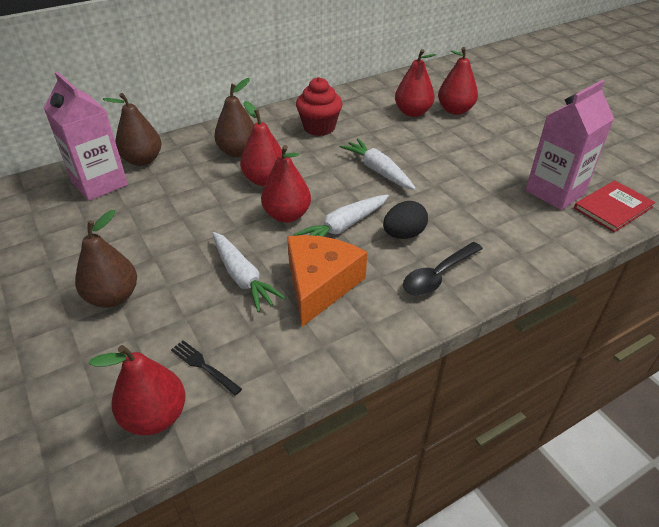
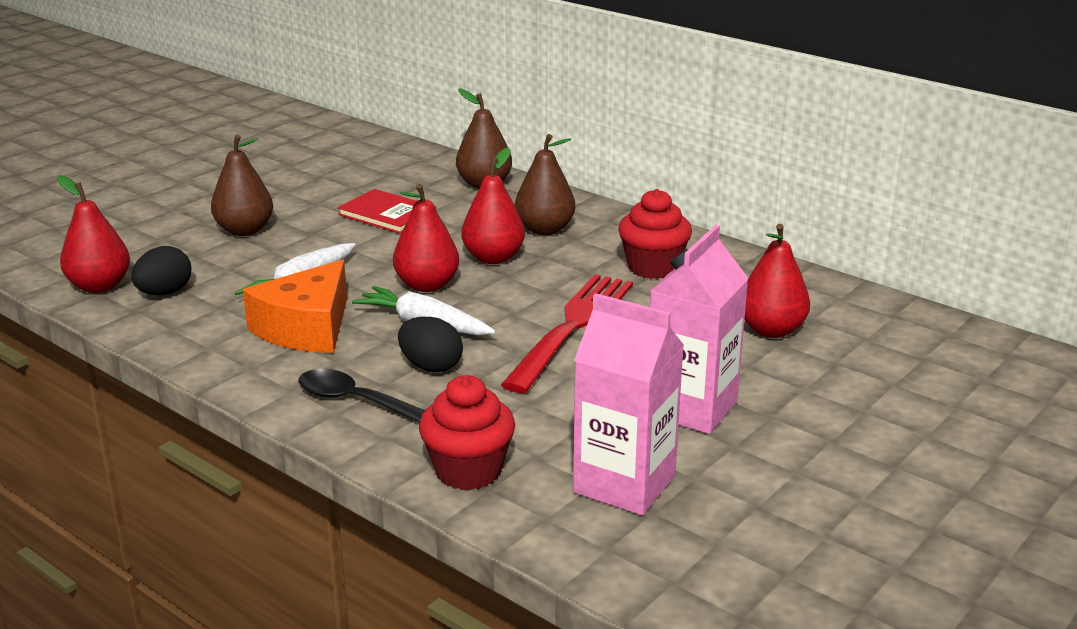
camera: 70 degrees right, 15 degrees down
pink carton [44,71,128,201] -> pink carton moved to [650,225,749,434]
black fork [171,340,242,396] -> black egg [131,246,191,295]
orange cheese [287,235,367,327] -> orange cheese turned 120 degrees clockwise [243,260,347,353]
white carrot [340,138,416,190] -> red fork [501,274,633,393]
red pear [438,47,478,115] -> none
red book [574,180,656,232] -> red book moved to [338,189,436,234]
none -> red cupcake [419,375,515,490]

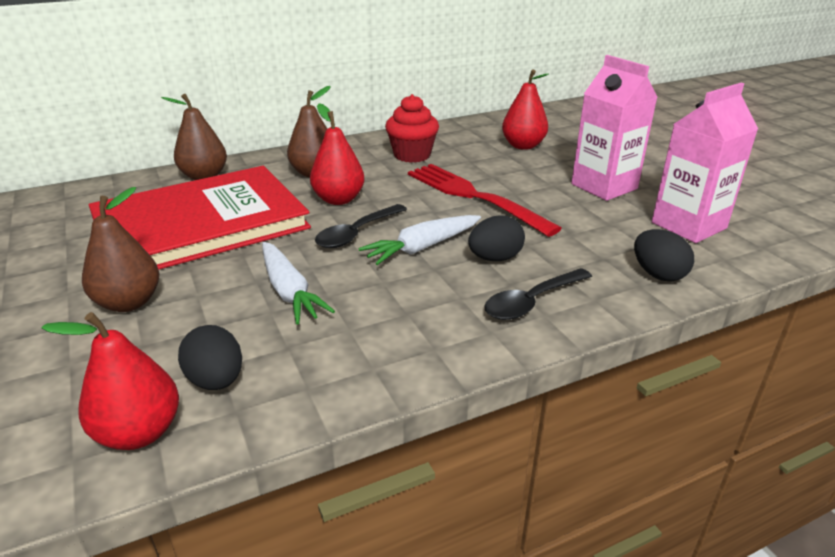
camera: 65 degrees left, 5 degrees up
orange cheese [243,260,347,353] -> none
red book [338,189,436,234] -> red book [89,166,311,270], size x2.33
red pear [393,184,459,292] -> black spoon [315,204,407,248]
red cupcake [419,375,515,490] -> black egg [634,229,694,282]

